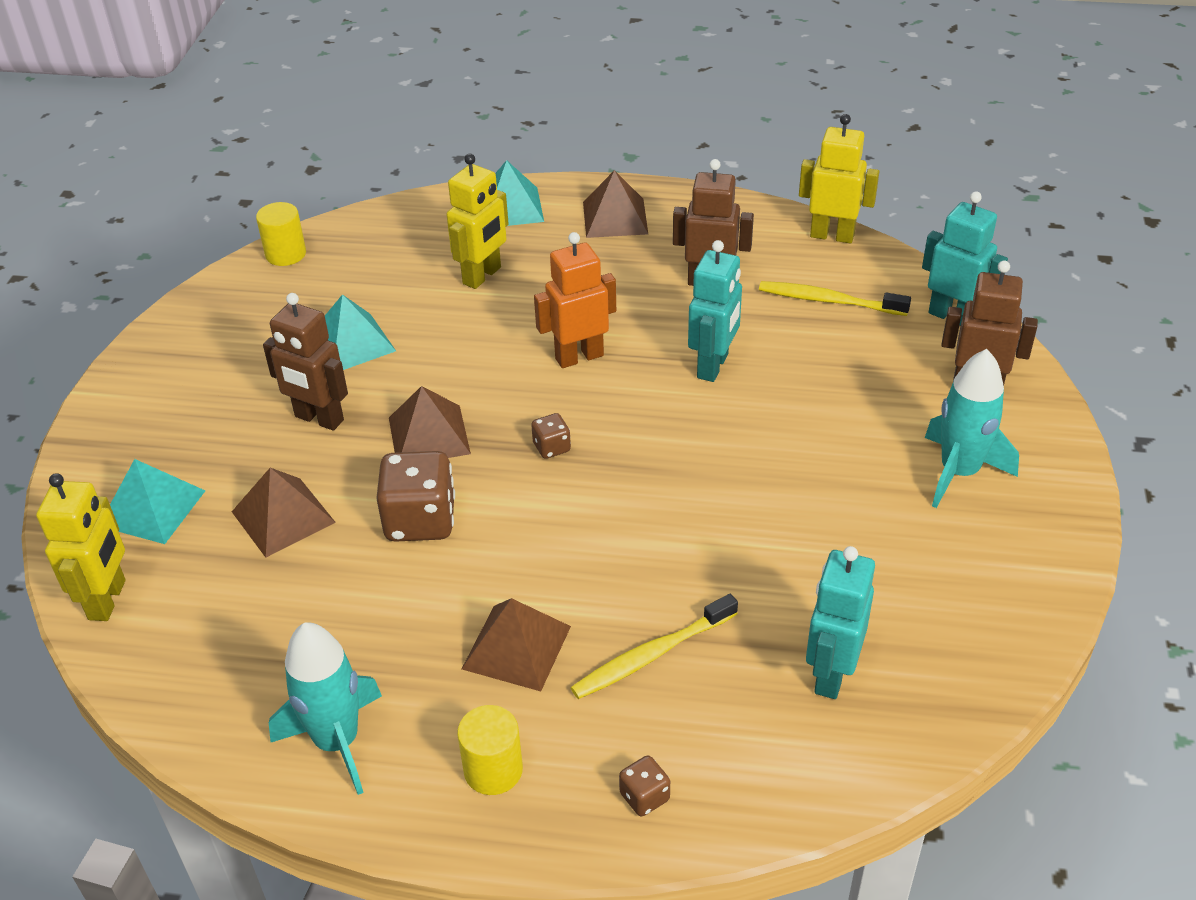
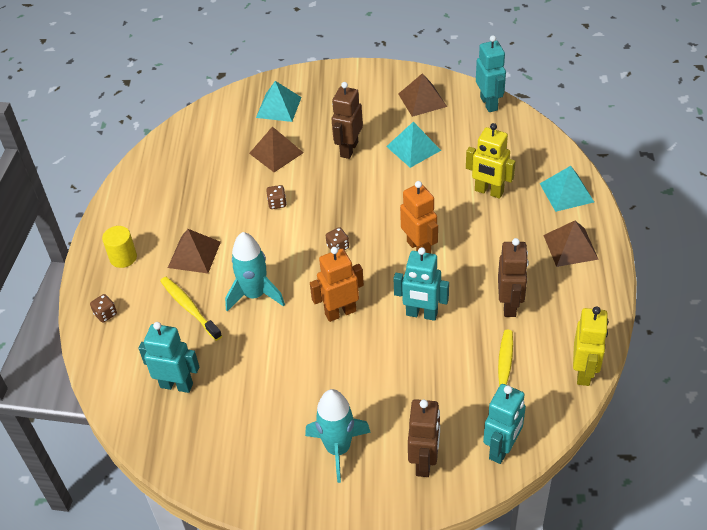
camera: 85 degrees right, 5 degrees up
yellow robot [36,473,126,621] -> none
yellow cylinder [256,202,306,266] -> turquoise robot [476,35,506,112]
turquoise rocket [269,622,382,795] -> turquoise rocket moved to [225,232,285,311]
brown dice [376,451,455,542] -> brown dice [266,185,287,209], size x0.49
brown pyramid [389,386,471,458] -> brown pyramid moved to [398,73,447,117]
none -> orange robot [310,247,364,322]

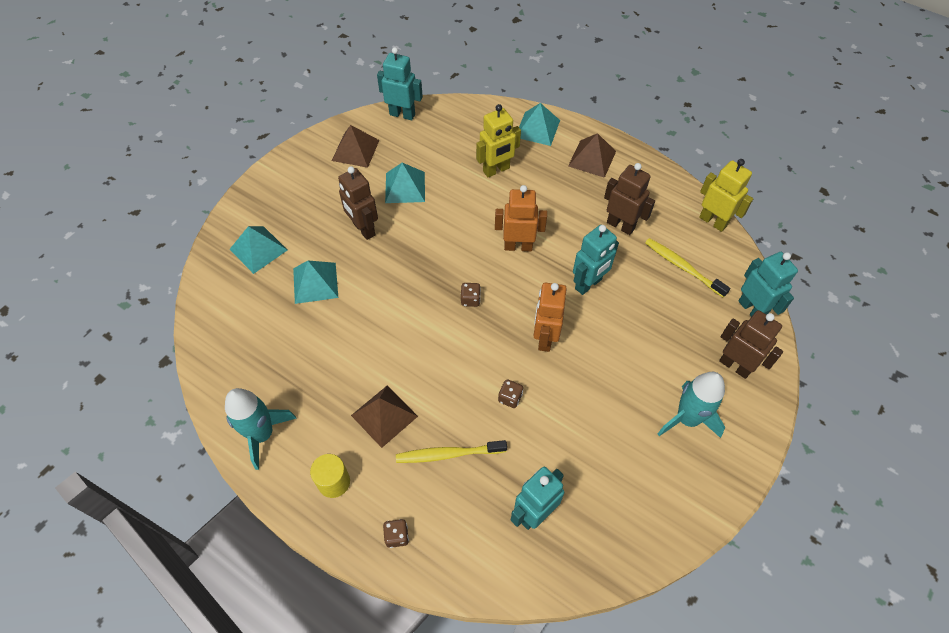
camera: 60 degrees left, 10 degrees up
turquoise rocket [225,232,285,311] -> turquoise rocket moved to [225,388,297,470]
brown pyramid [249,126,304,172] -> turquoise pyramid [293,261,338,304]
brown dice [266,185,287,209] -> brown dice moved to [498,379,523,408]

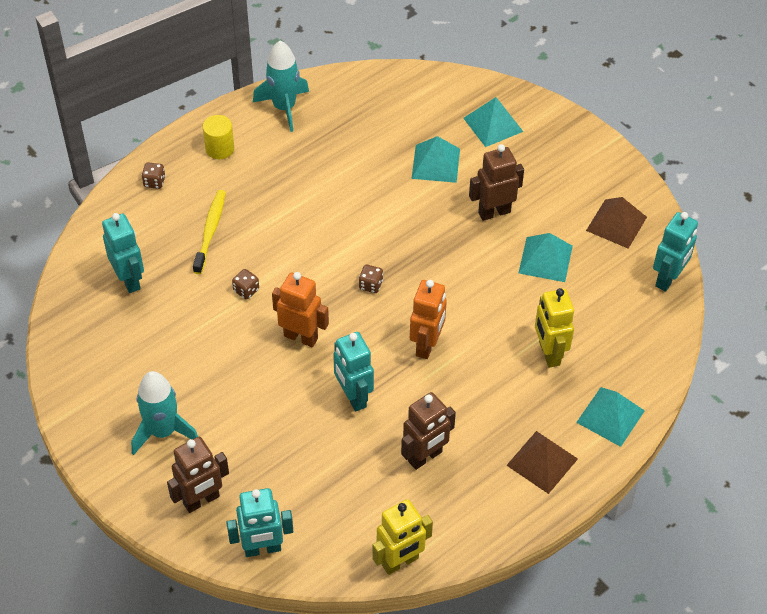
camera: 105 degrees right, 5 degrees down
brown pyramid [351,386,418,448] -> none
yellow toothbrush [645,238,731,298] -> none

